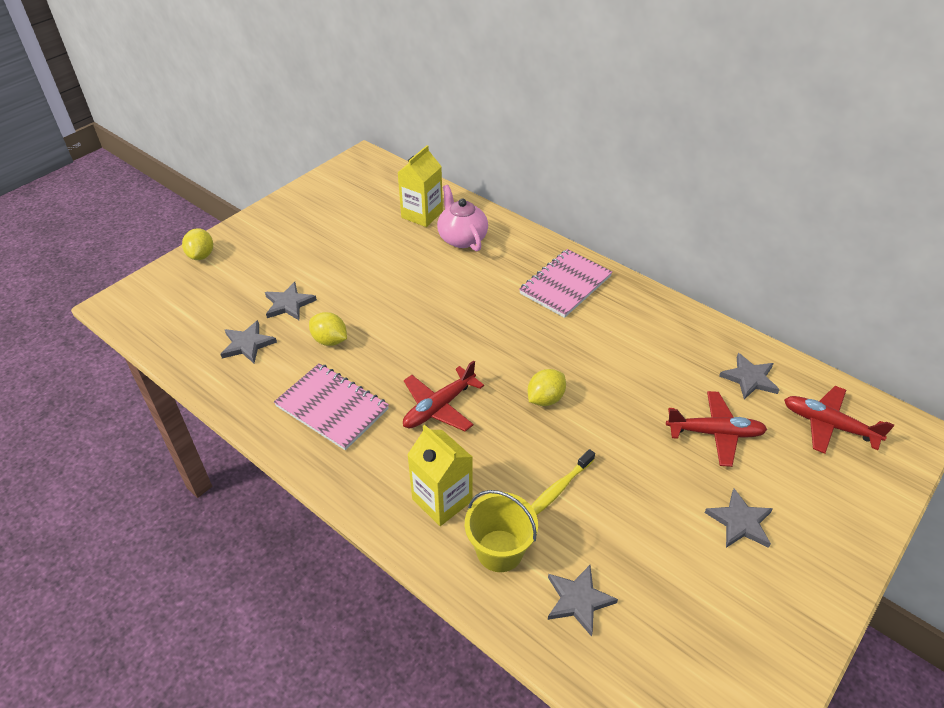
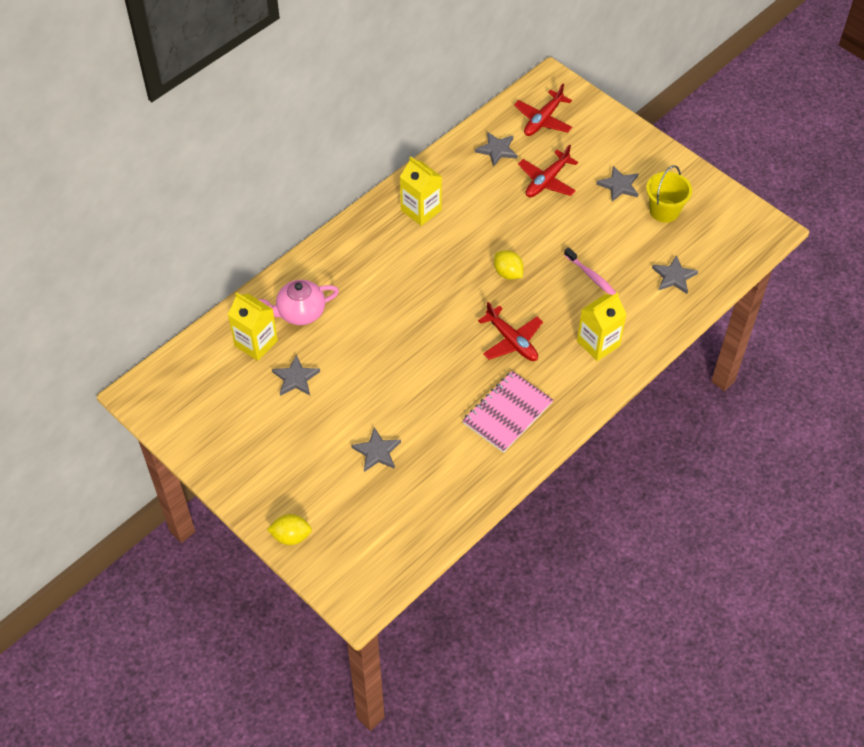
camera: 85 degrees left, 10 degrees up
grey star [221,320,277,363] -> grey star moved to [272,355,320,396]
yellow lemon [309,312,347,346] -> none
yellow bucket [465,490,538,572] -> yellow bucket moved to [646,165,692,223]
pink notebook [519,249,613,318] -> none
yellow toothbrush [531,449,595,515] -> pink toothbrush [564,247,616,295]
red plane [666,391,767,467] -> red plane turned 150 degrees counterclockwise [518,145,578,197]
none -> yellow carton [400,156,442,226]

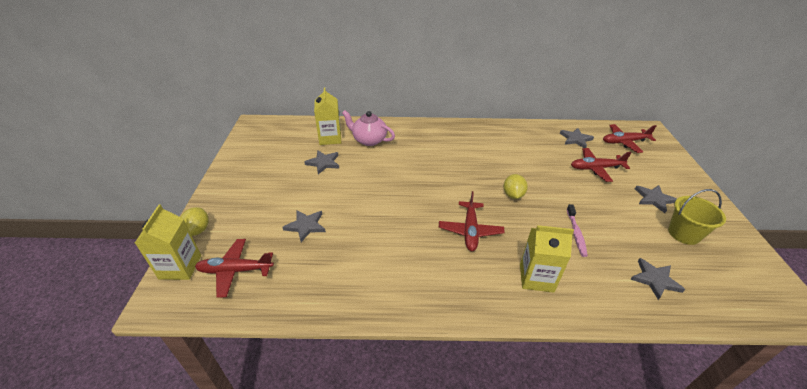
camera: 45 degrees right, 15 degrees down
yellow lemon [267,514,312,545] -> yellow lemon turned 45 degrees clockwise [181,207,209,236]
yellow carton [400,156,442,226] -> yellow carton moved to [135,204,201,280]
pink notebook [462,371,553,453] -> none
none -> red plane [195,239,274,298]

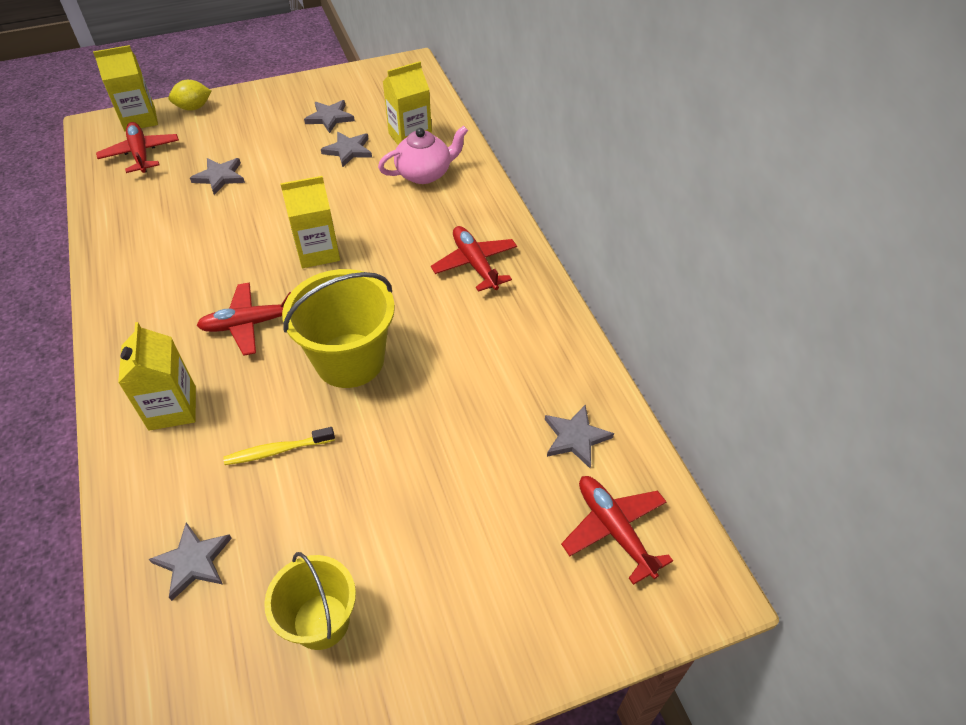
camera: 70 degrees right, 10 degrees up
pink teapot [342,110,395,146] -> pink teapot turned 60 degrees clockwise [378,126,468,184]
yellow lemon [504,174,528,199] -> yellow bucket [282,269,395,388]
pink toothbrush [567,204,588,257] -> yellow toothbrush [223,427,335,465]
red plane [571,148,631,182] -> red plane moved to [431,226,517,292]
grey star [635,185,677,213] -> grey star moved to [304,100,355,133]
none -> yellow carton [280,176,340,268]

